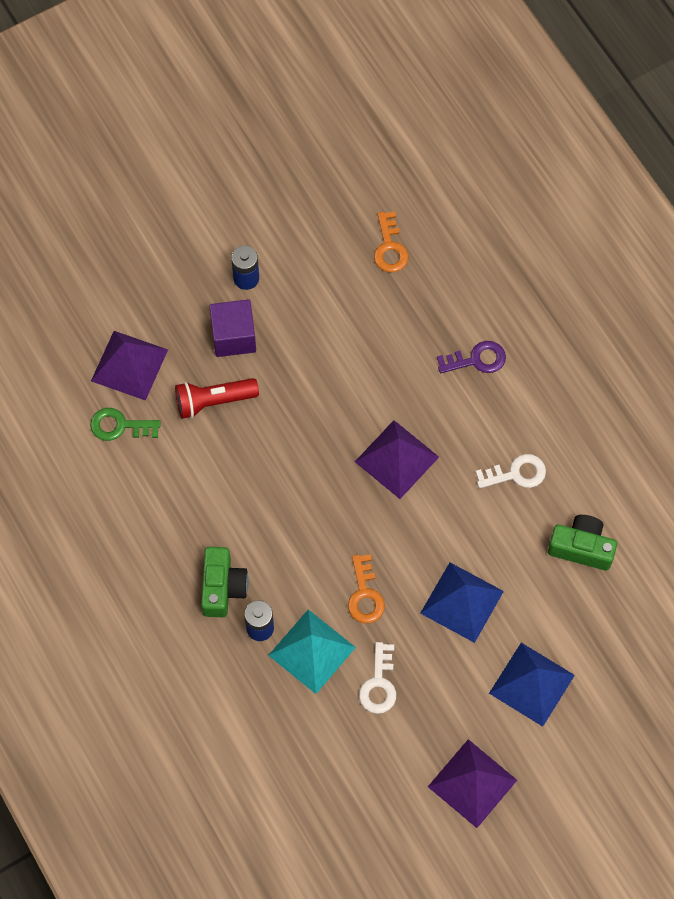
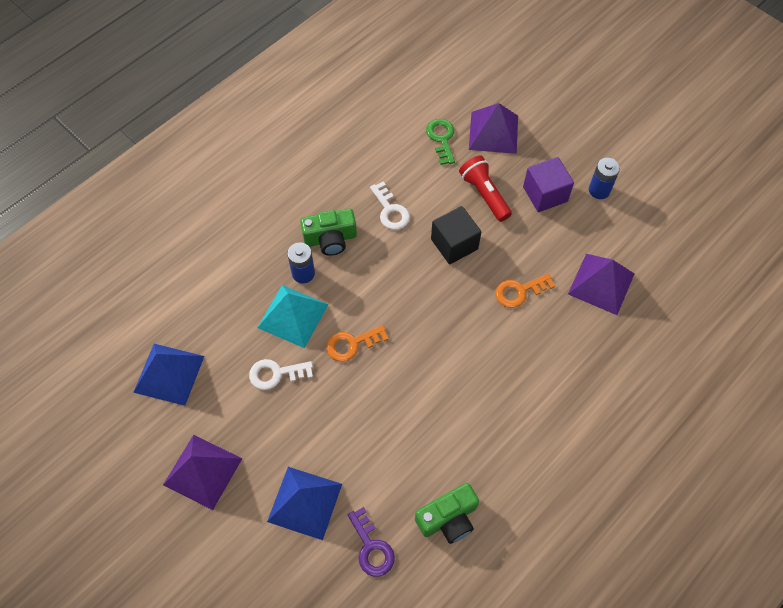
camera: 75 degrees right, 5 degrees down
purple pyramid [355,420,439,499] -> purple pyramid moved to [568,254,635,315]
orange key [374,211,409,272] -> orange key moved to [495,273,555,308]
blue pyramid [420,562,504,643] -> blue pyramid moved to [133,344,204,406]
purple key [437,341,506,373] -> purple key moved to [348,507,395,577]
white key [475,454,546,488] -> white key moved to [370,181,410,230]
green camera [548,515,617,571] -> green camera turned 60 degrees clockwise [415,483,479,544]
none -> black cube [431,206,481,264]

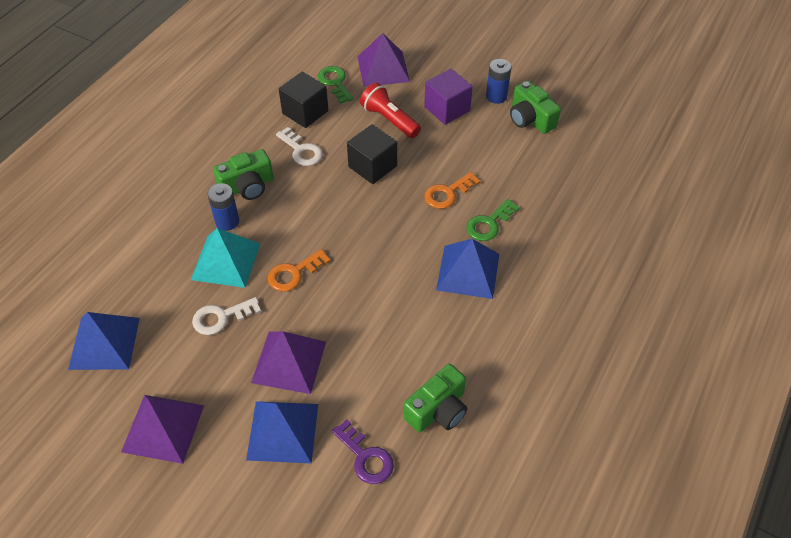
camera: 15 degrees left, 10 degrees down
purple pyramid [568,254,635,315] -> purple pyramid moved to [251,331,326,394]
none -> black cube [279,72,328,128]
none -> blue pyramid [436,239,499,299]
none -> green key [466,199,520,241]
none -> green camera [510,81,561,134]

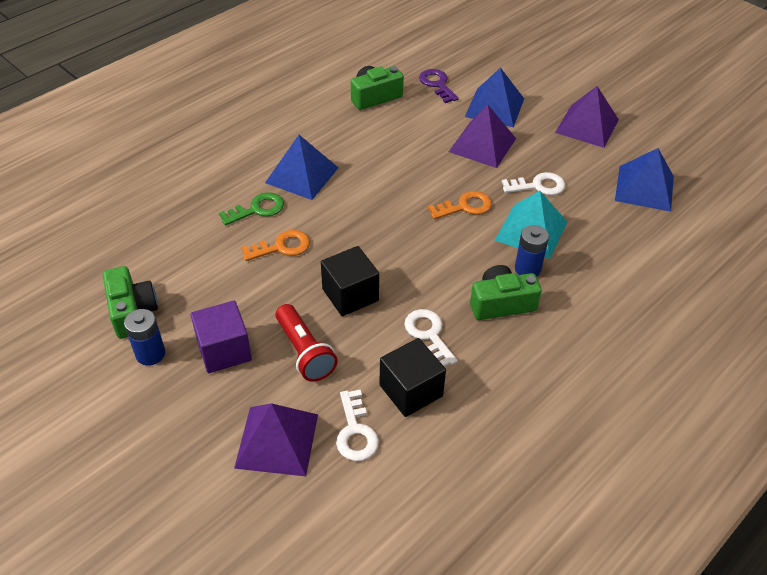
camera: 165 degrees left, 5 degrees down
green key [318,66,354,104] -> white key [336,390,379,461]

